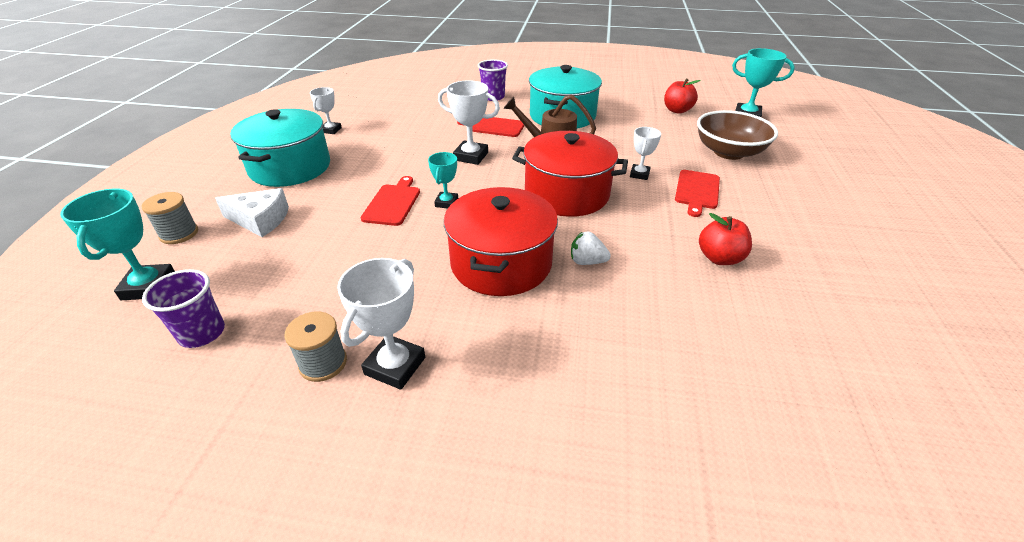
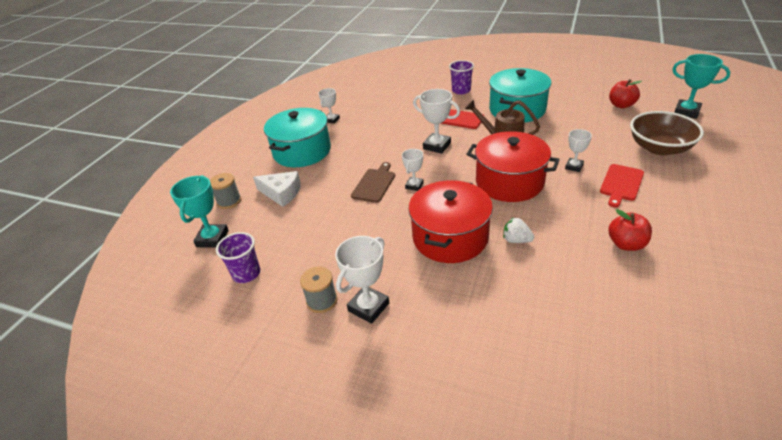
camera: 15 degrees right, 0 degrees up
red cutting board [361,176,420,226] -> brown cutting board [351,162,395,203]
turquoise trophy [428,152,458,208] -> white trophy [402,149,424,191]

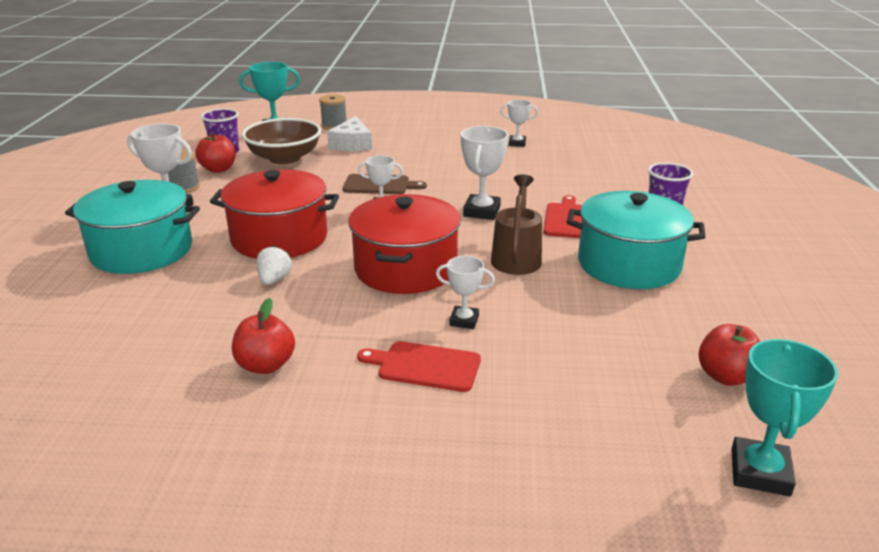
camera: 70 degrees right, 10 degrees down
turquoise pot [264,108,331,167] -> turquoise pot moved to [65,180,200,274]
brown bowl [630,111,704,155] -> brown bowl moved to [242,118,321,164]
none -> red apple [195,132,236,173]

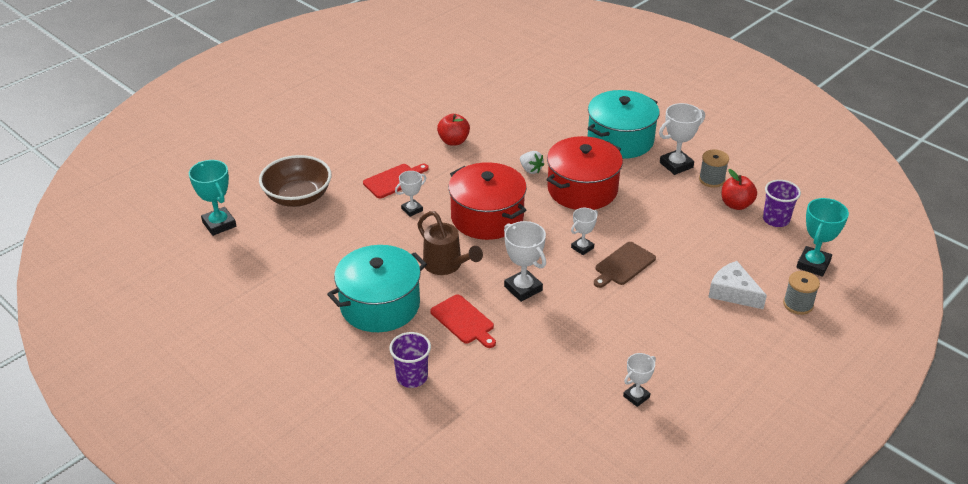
camera: 130 degrees right, 10 degrees up
brown bowl [242,118,321,164] -> brown bowl moved to [259,155,332,207]
red apple [698,324,760,386] -> none

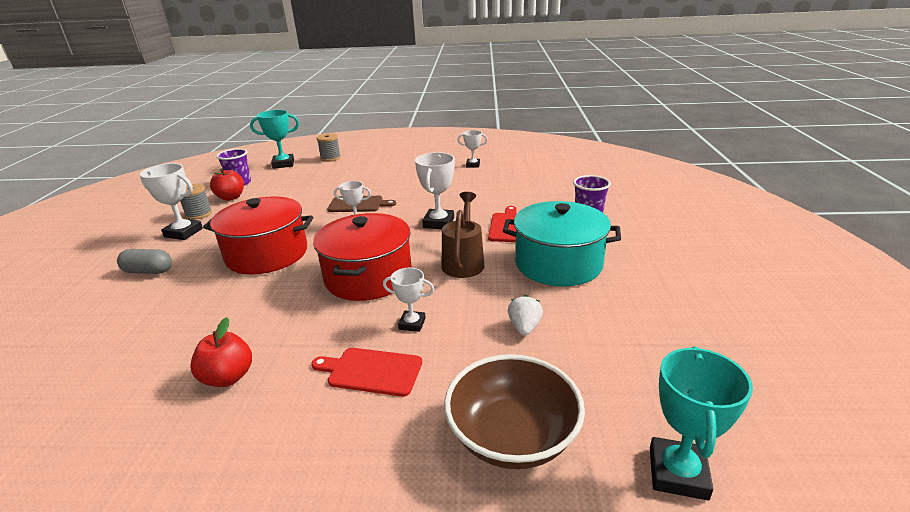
camera: 130 degrees left, 10 degrees down
white strawberry [520,151,544,174] -> white strawberry moved to [508,295,543,336]
turquoise pot [588,90,659,159] -> grey capsule [117,249,172,274]
white cheese [708,261,767,309] -> none

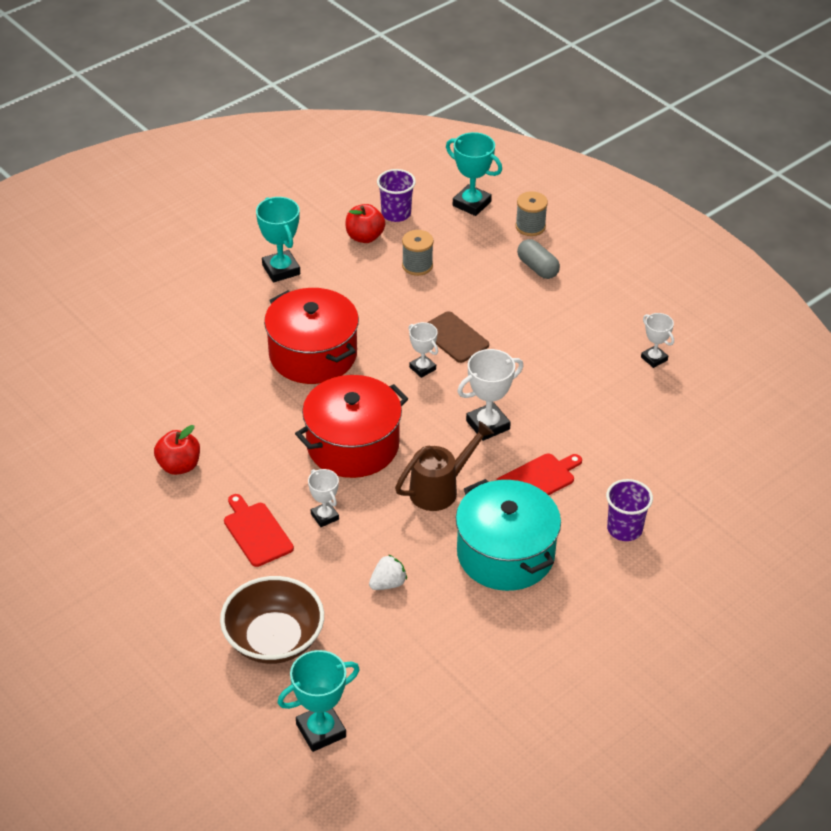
camera: 45 degrees right, 15 degrees up
grey capsule [117,249,172,274] -> grey capsule moved to [517,239,560,279]
white trophy [140,163,203,240] -> turquoise trophy [256,197,300,282]
grey spool [180,184,212,220] -> grey spool moved to [402,230,434,276]

